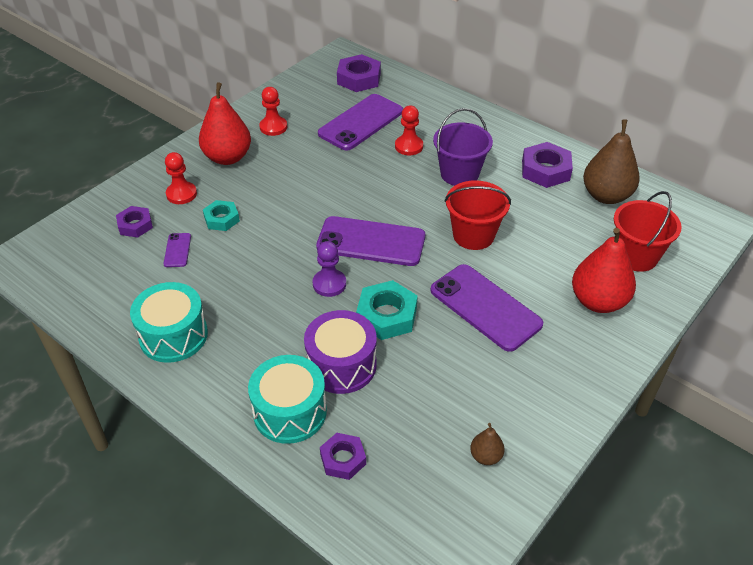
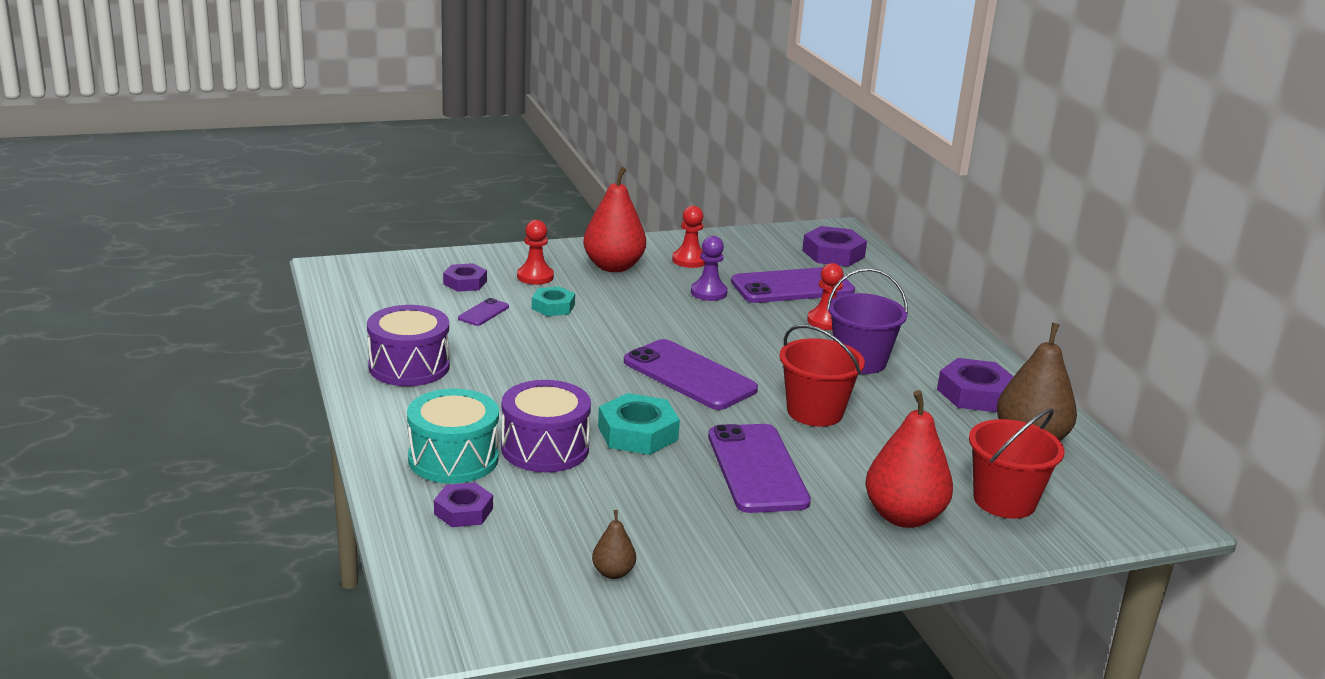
camera: 30 degrees right, 20 degrees down
turquoise drum [130,282,208,363] -> purple drum [367,305,450,386]
purple pawn [313,241,346,297] -> purple pawn moved to [691,236,728,301]

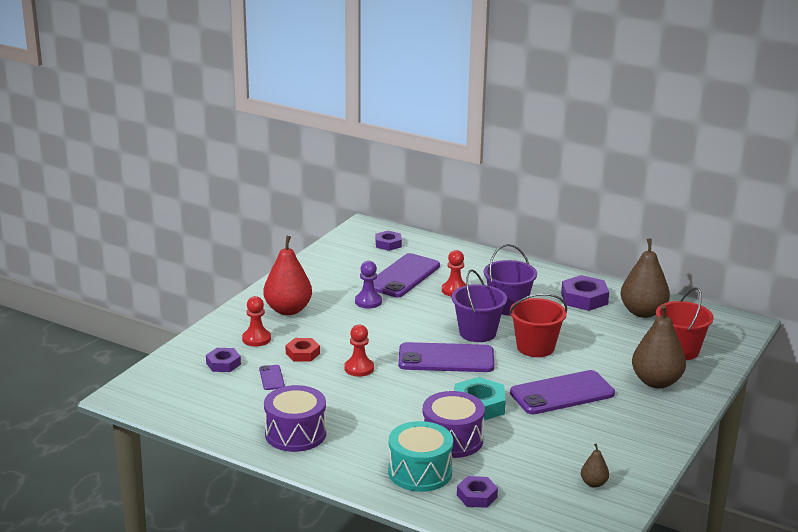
camera: 40 degrees left, 0 degrees up
turquoise nut [532,286,575,316] -> red nut [285,338,320,362]
red pawn [672,206,705,268] -> red pawn moved to [344,325,374,377]
purple phone [708,424,811,513] -> purple phone turned 60 degrees counterclockwise [510,370,615,414]
purple nut [802,226,867,267] -> purple nut [376,231,402,251], size x0.64
red pear [865,390,953,528] -> brown pear [632,305,686,388]
none -> purple bucket [452,269,507,342]

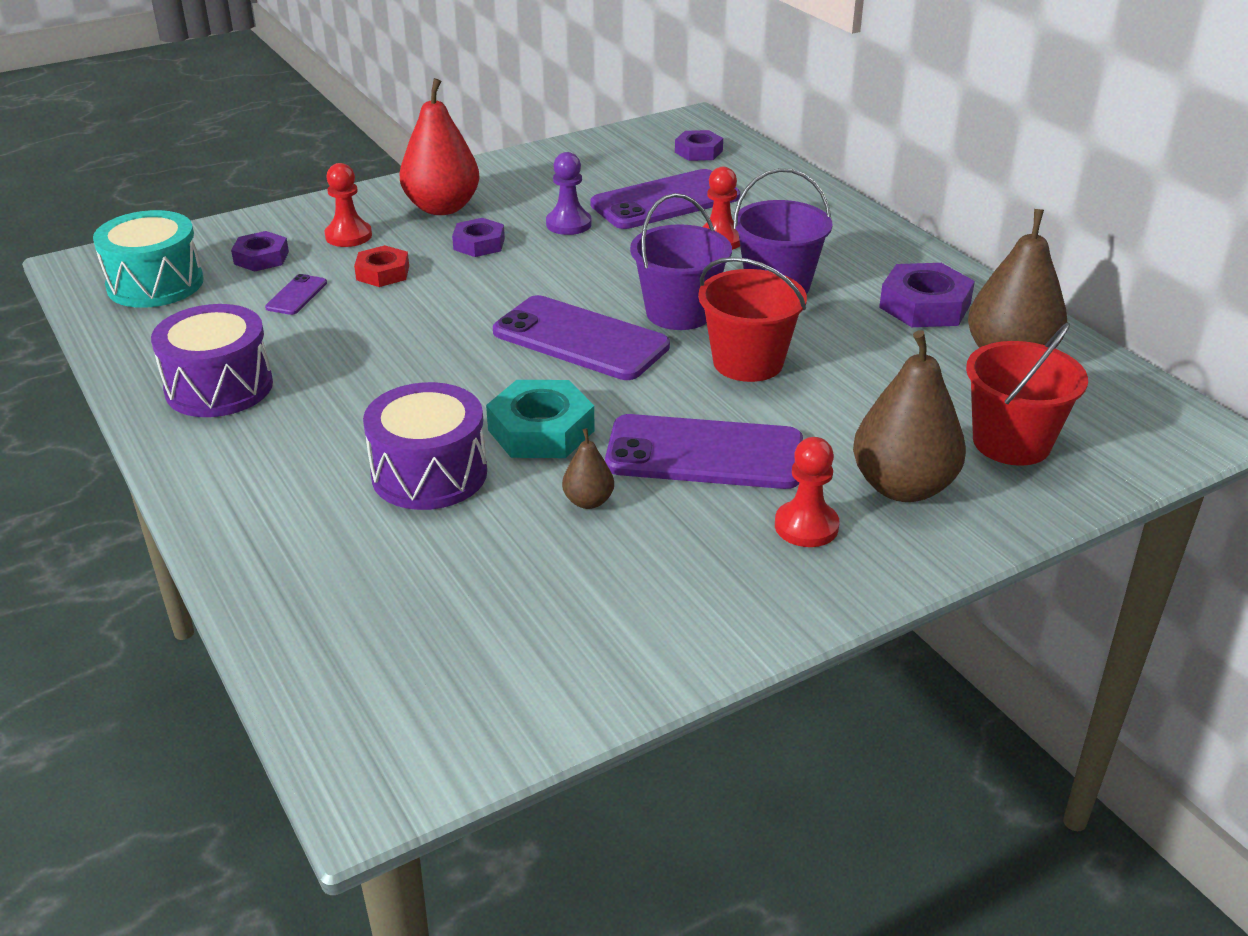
camera: 30 degrees right, 10 degrees up
red pawn [344,325,374,377] -> red pawn moved to [775,437,839,547]
turquoise drum [388,421,453,492] -> turquoise drum moved to [93,210,204,308]
purple nut [457,476,498,508] -> purple nut moved to [452,218,505,257]
brown pear [581,443,609,488] -> brown pear moved to [562,428,614,509]

